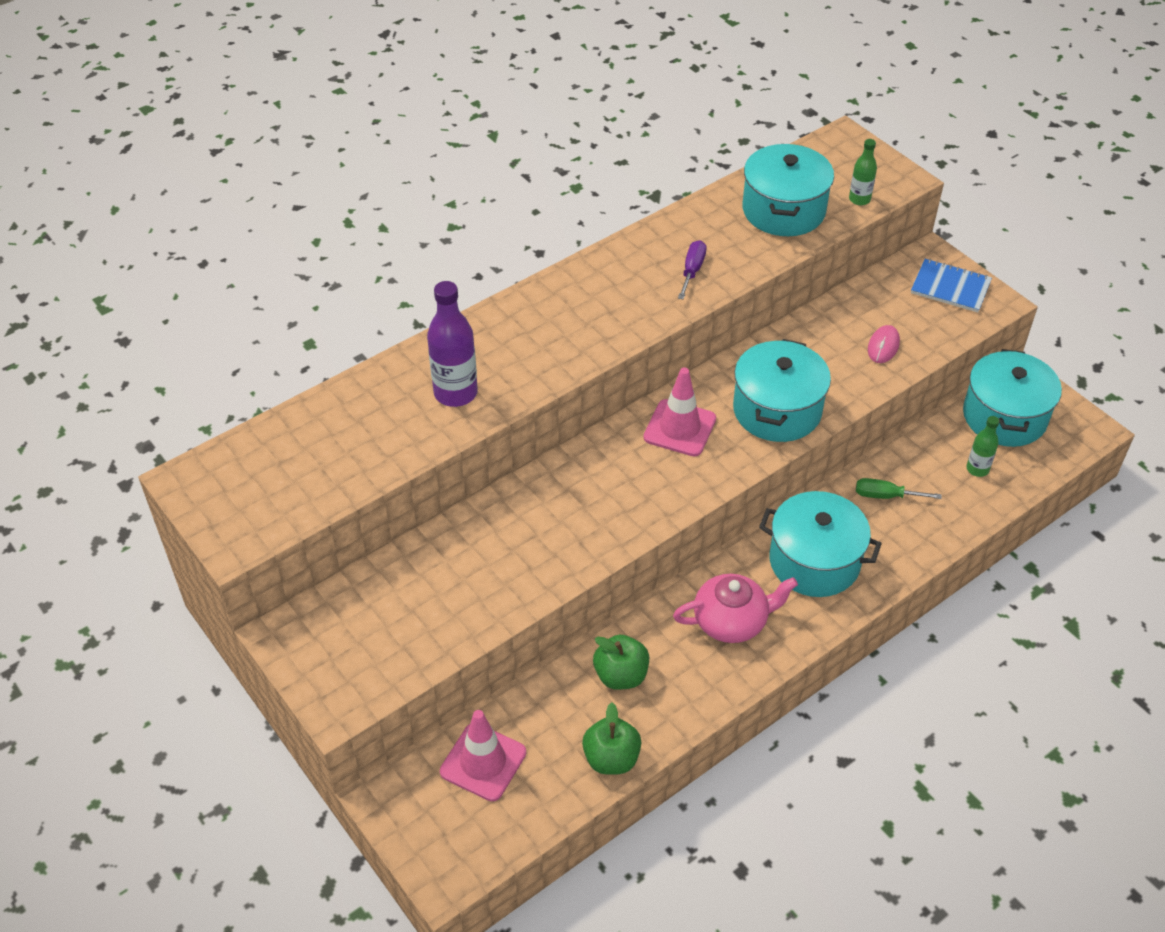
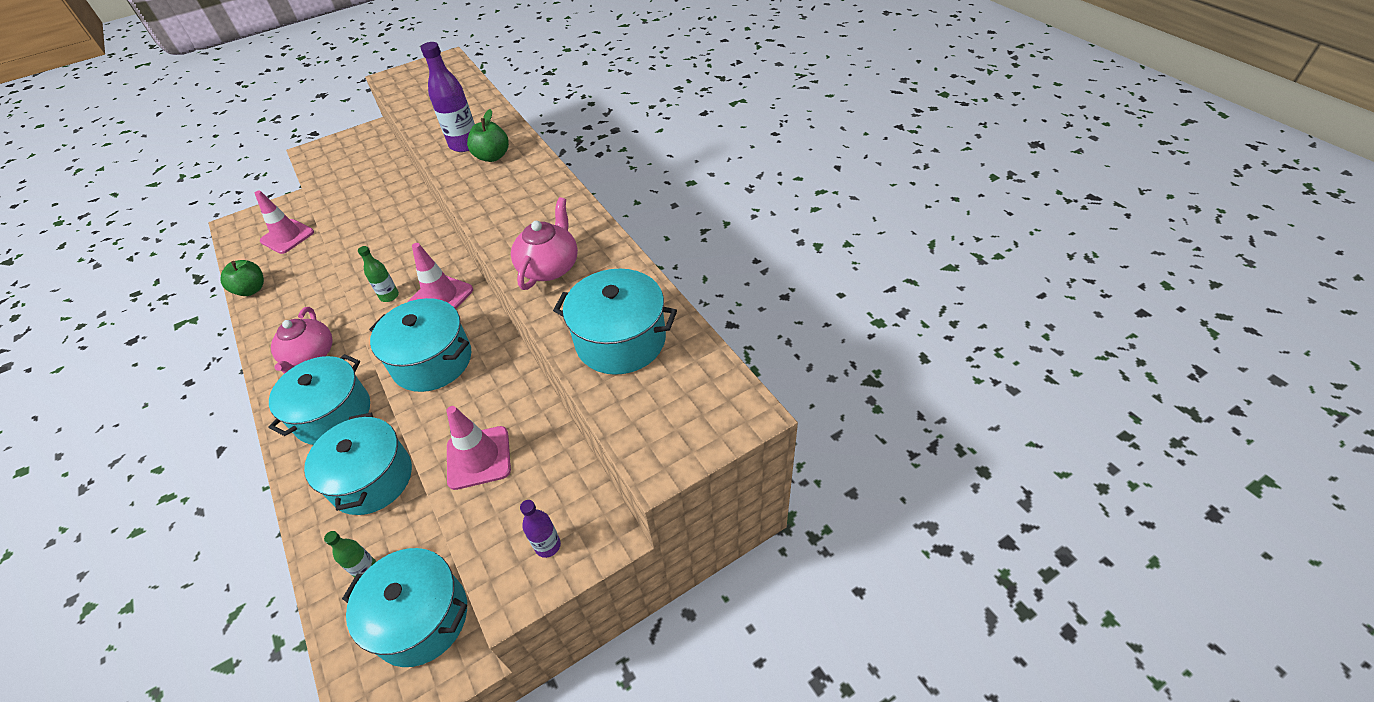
camera: 100 degrees right, 0 degrees up
green apple [593,635,649,690] -> green apple moved to [467,109,509,162]
purple screwdriver [678,240,706,299] -> pink teapot [511,197,578,290]
green bottle [849,139,877,205] -> green bottle moved to [358,246,399,302]
green screwdriver [856,478,942,499] -> turquoise pot [304,413,412,515]
pink mouse [868,325,900,363] -> pink traffic cone [446,406,511,490]
blue notebook [911,259,992,312] -> purple bottle [520,500,561,558]

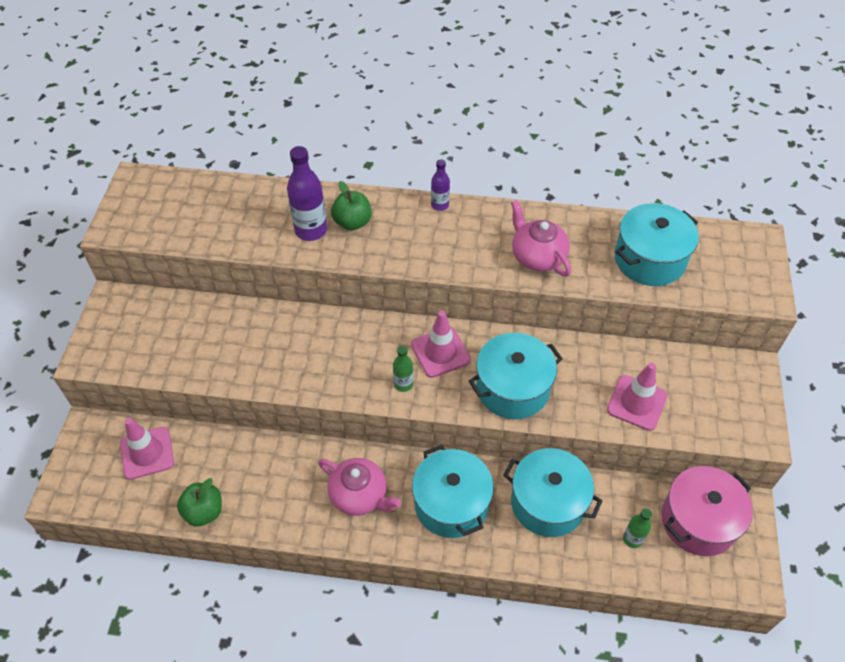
camera: 55 degrees left, 5 degrees up
turquoise pot [342,548,467,667] -> pink pot [661,466,753,556]
purple bottle [520,500,561,558] -> purple bottle moved to [431,159,450,211]

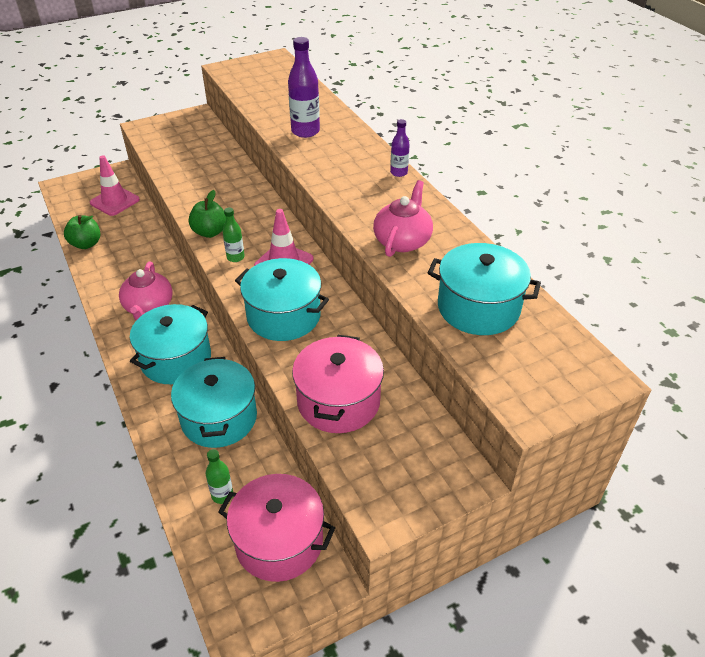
camera: 55 degrees right, 10 degrees down
green apple [331,181,372,231] -> green apple moved to [189,190,226,238]
pink traffic cone [607,363,668,431] -> pink pot [292,335,384,433]

